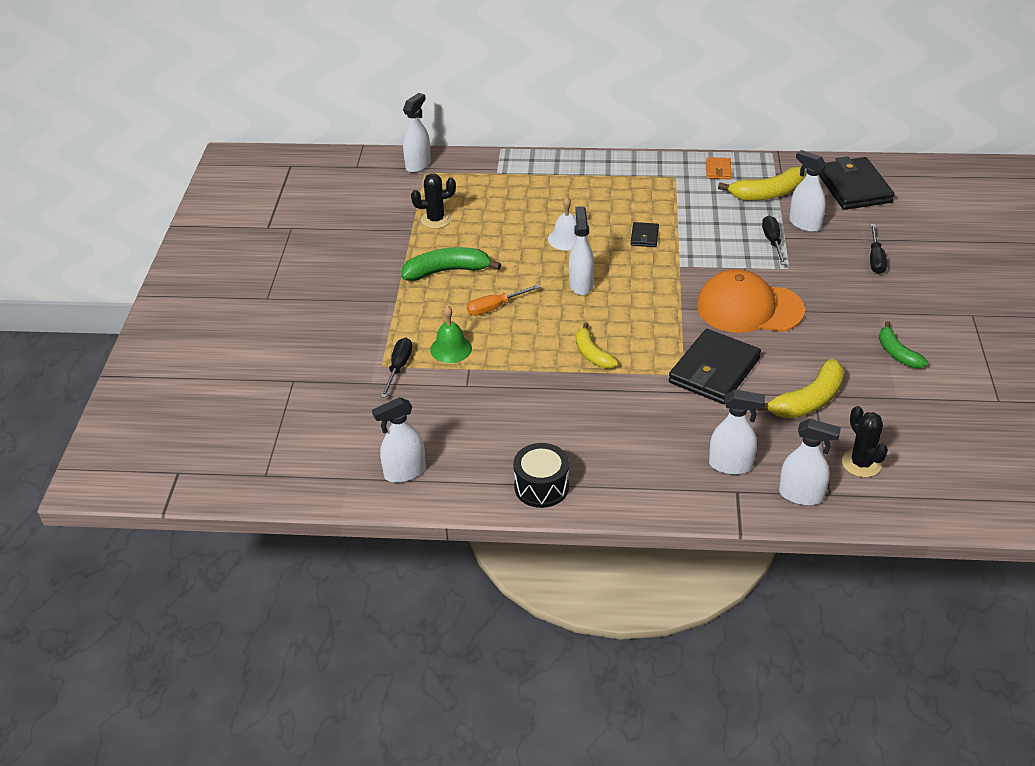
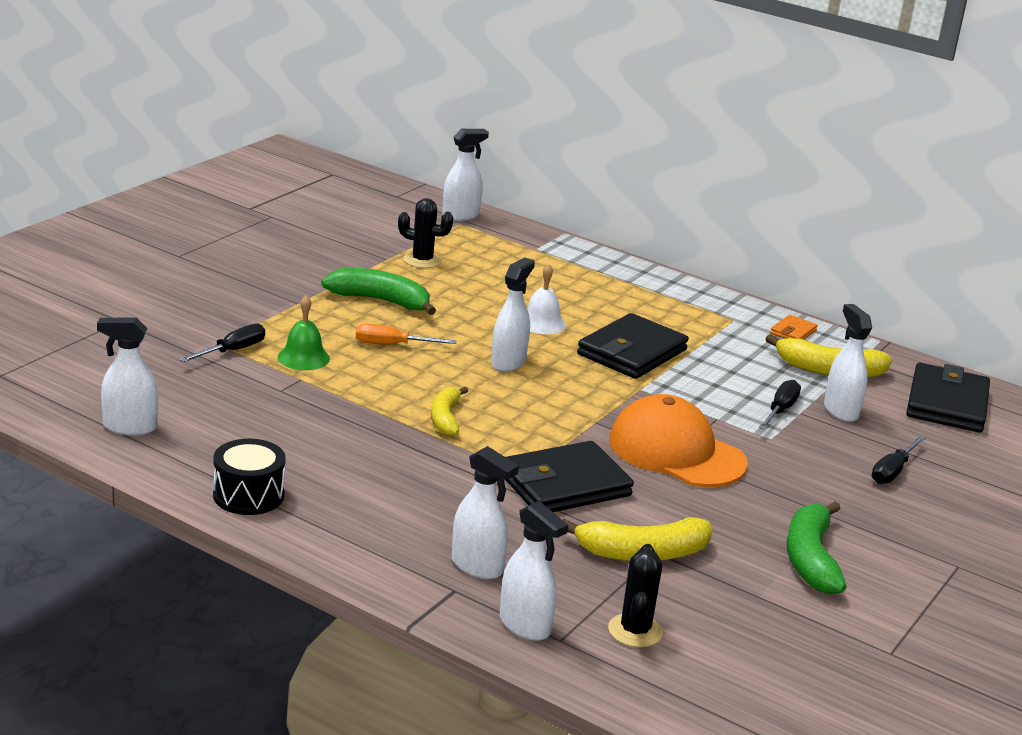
camera: 25 degrees right, 15 degrees down
black wallet [631,222,659,247] -> black wallet [577,313,689,379], size x2.14
green banana [879,321,928,368] -> green banana [787,501,847,594], size x1.54

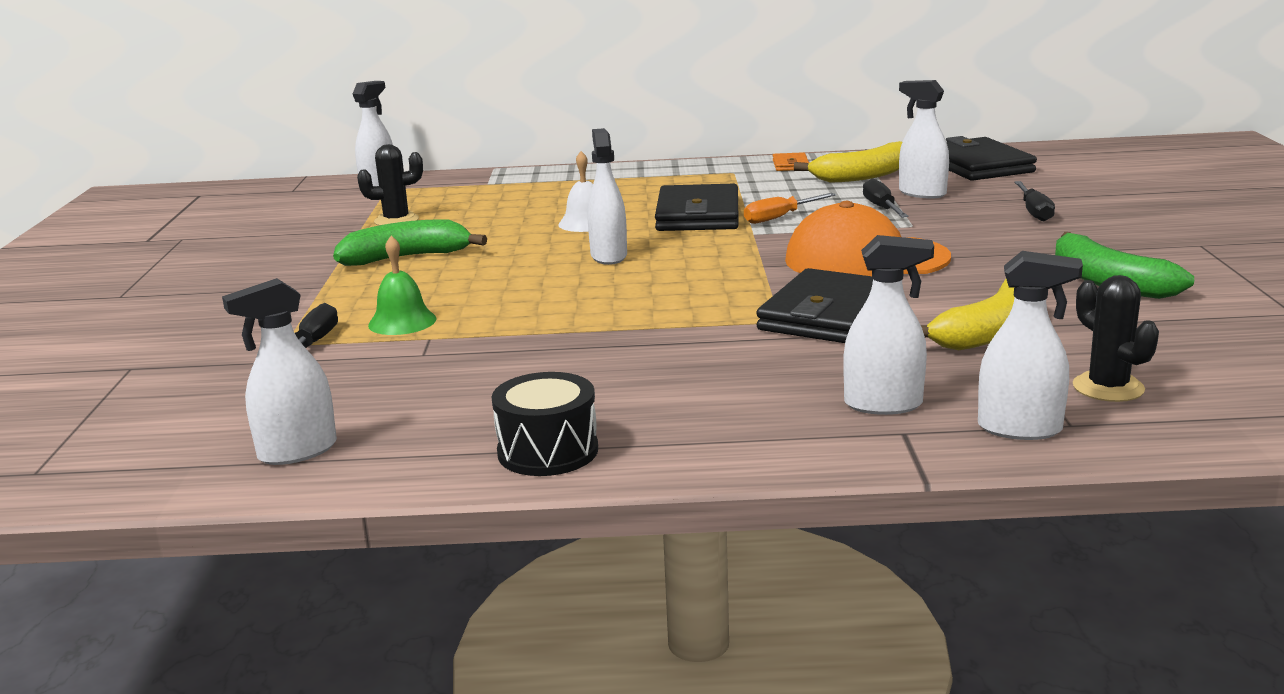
camera: 30 degrees left, 5 degrees down
orange screwdriver [356,324,456,345] -> orange screwdriver moved to [744,193,836,224]
yellow banana [431,387,468,436] -> none

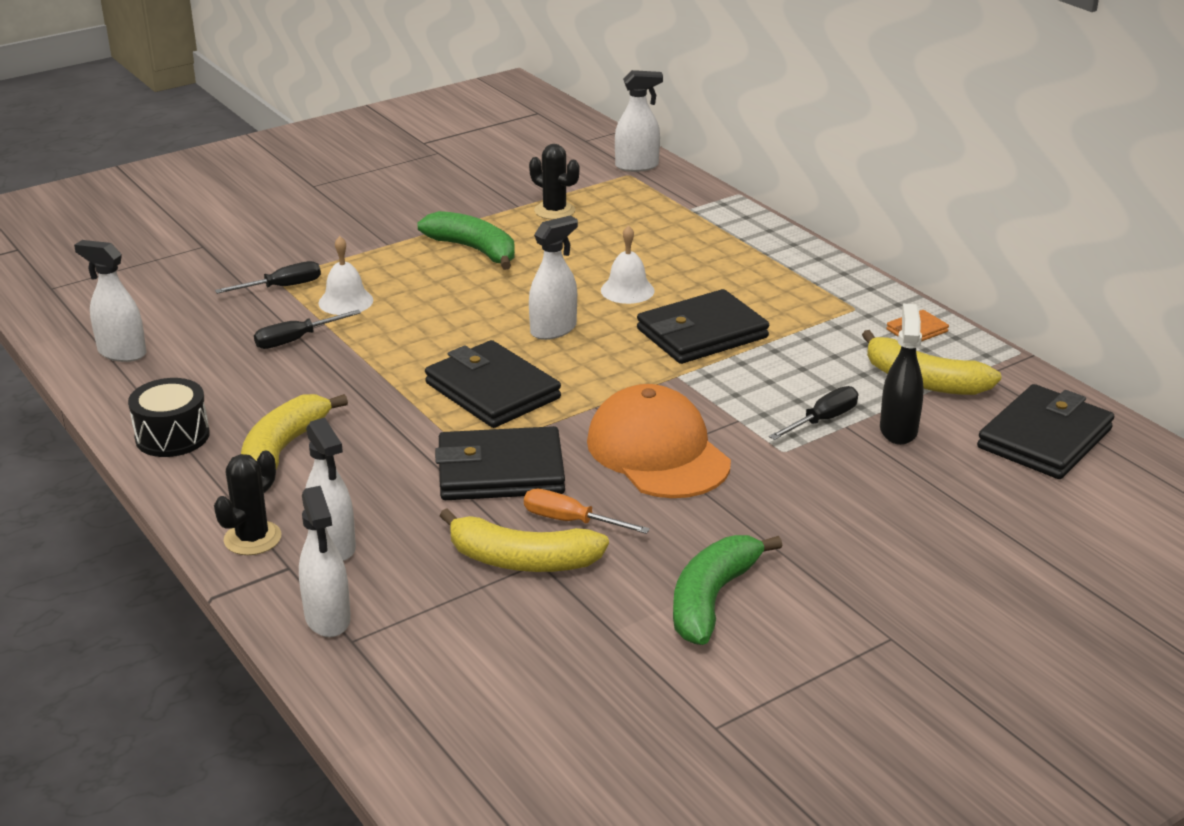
camera: 55 degrees right, 10 degrees up
green bell [368,236,437,335] -> white bell [318,236,373,315]
orange screwdriver [744,193,836,224] -> orange screwdriver moved to [524,489,650,534]
white spray bottle [899,80,949,198] -> black spray bottle [880,304,924,445]
black screwdriver [1014,181,1055,222] -> black screwdriver moved to [254,310,361,349]
black cactus [1073,275,1159,402] -> black cactus moved to [214,451,281,555]
none -> yellow banana [241,394,348,469]
none -> black wallet [425,340,561,428]

